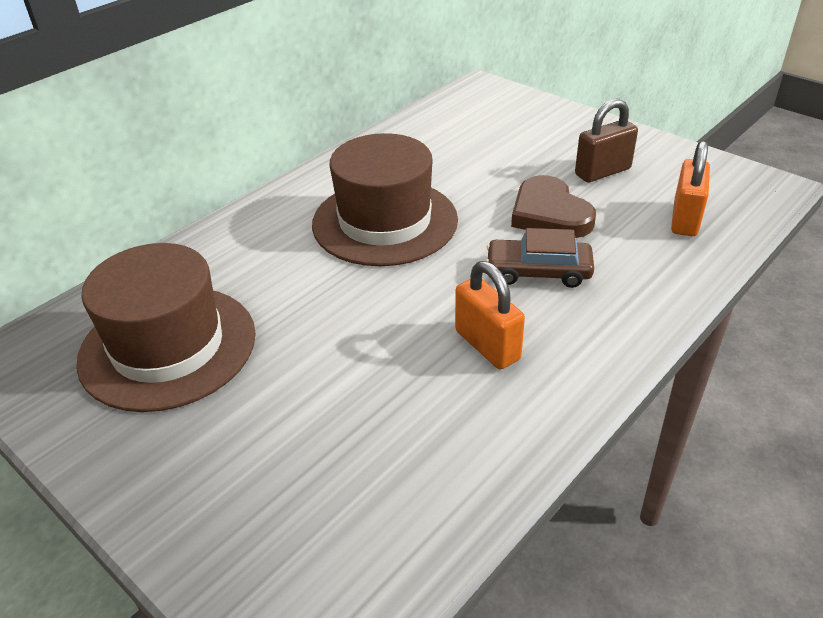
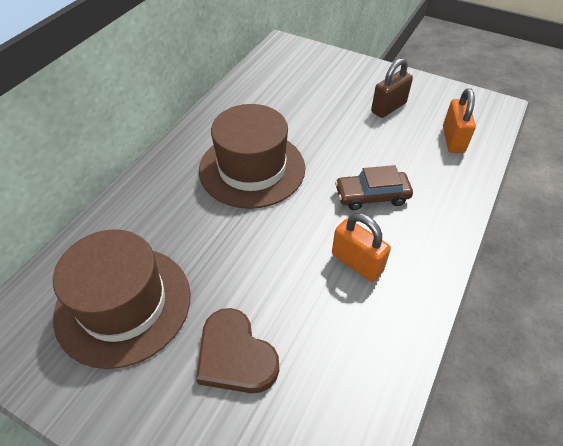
camera: 15 degrees left, 10 degrees up
brown heart [511,175,596,238] -> brown heart moved to [196,308,279,393]

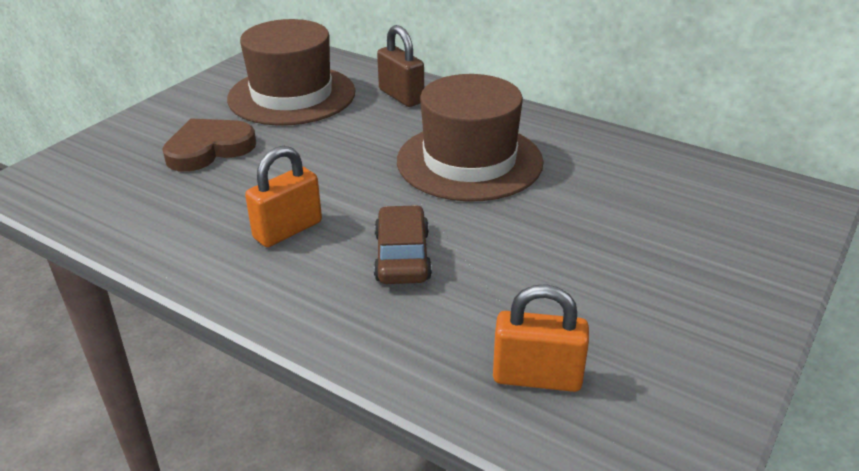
camera: 95 degrees right, 15 degrees down
brown padlock [371,58,413,118] -> brown padlock moved to [377,25,424,107]

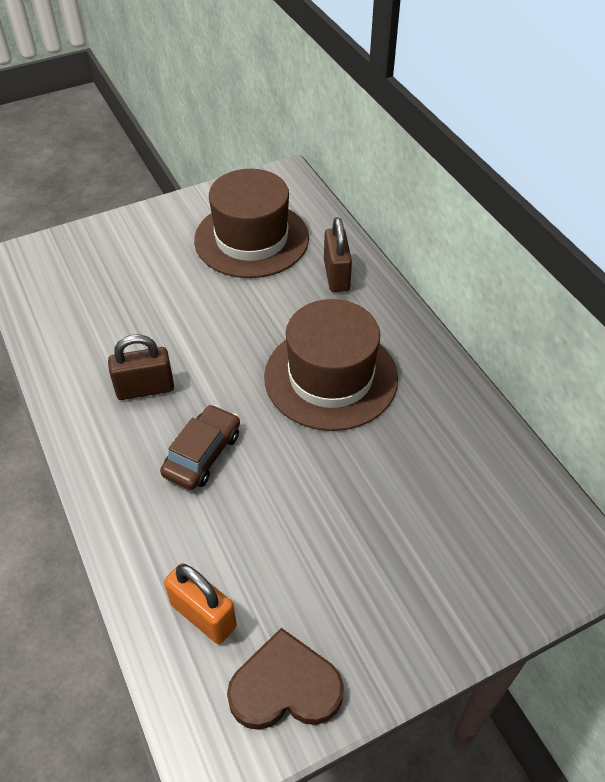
camera: 30 degrees right, 15 degrees up
brown heart [162,119,256,172] -> brown heart moved to [227,628,344,730]
orange padlock [245,146,322,247] -> brown padlock [108,335,174,400]

